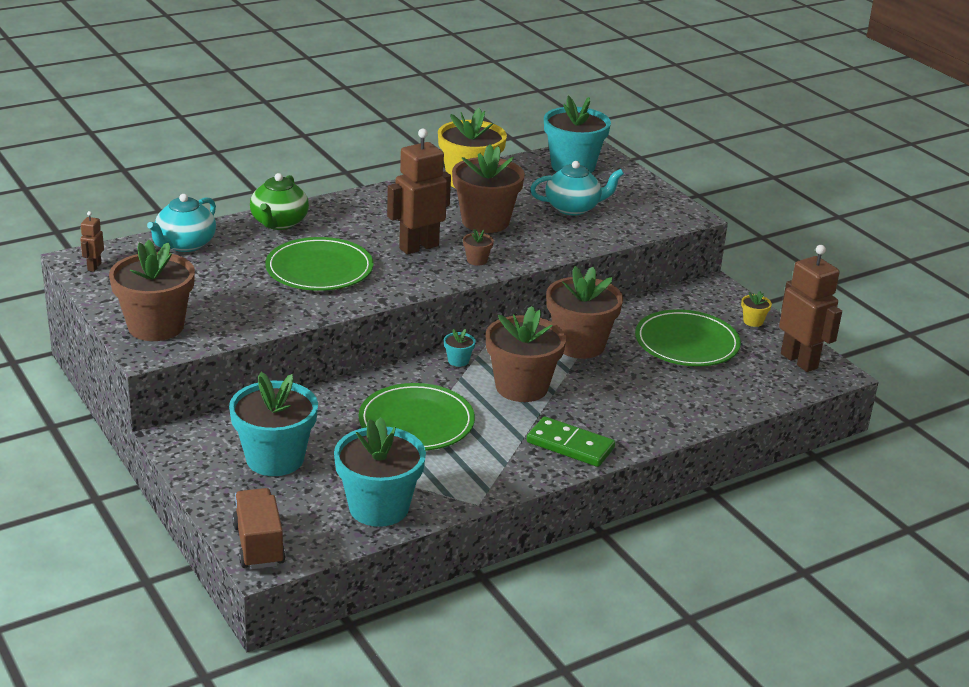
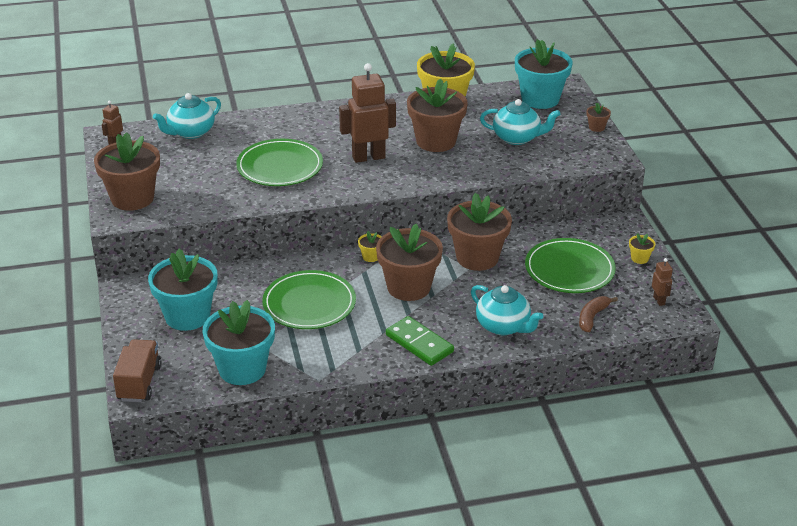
camera: 20 degrees right, 5 degrees up
green teapot [250,173,309,230] -> none
turquoise flower pot [444,329,476,367] -> yellow flower pot [358,231,382,262]
brown flower pot [463,229,494,266] -> brown flower pot moved to [586,103,611,132]
brown robot [779,245,842,372] -> brown robot [652,258,673,306], size x0.46
none -> turquoise teapot [471,285,544,335]
none -> brown banana [579,296,618,332]

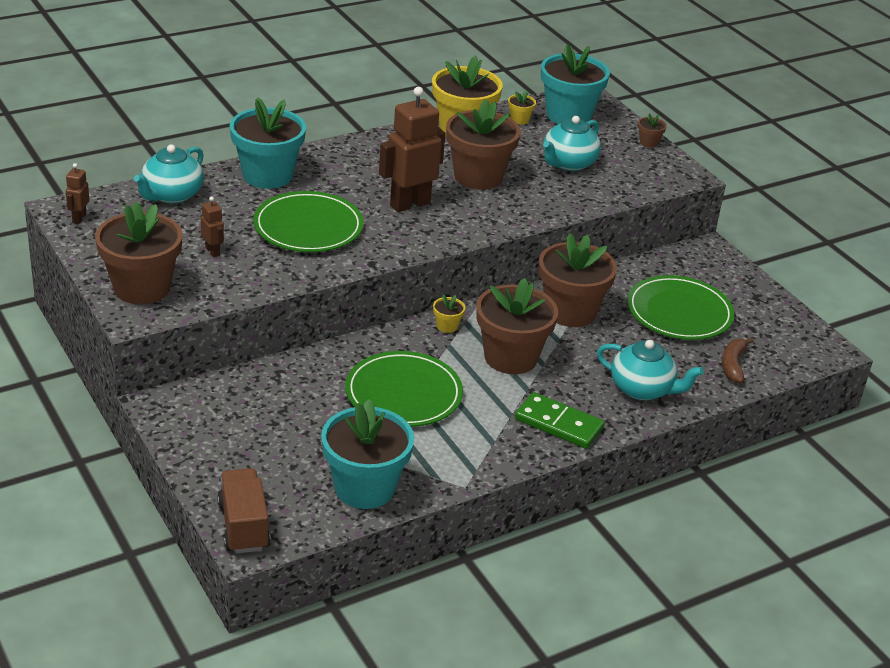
camera: 20 degrees left, 0 degrees up
turquoise flower pot [148,249,217,331] -> turquoise flower pot moved to [230,97,306,189]
turquoise teapot [480,99,560,145] -> turquoise teapot turned 135 degrees clockwise [543,116,601,171]
yellow flower pot [629,233,655,264] -> yellow flower pot moved to [508,91,536,125]
brown robot [652,258,673,306] -> brown robot moved to [201,196,224,257]

